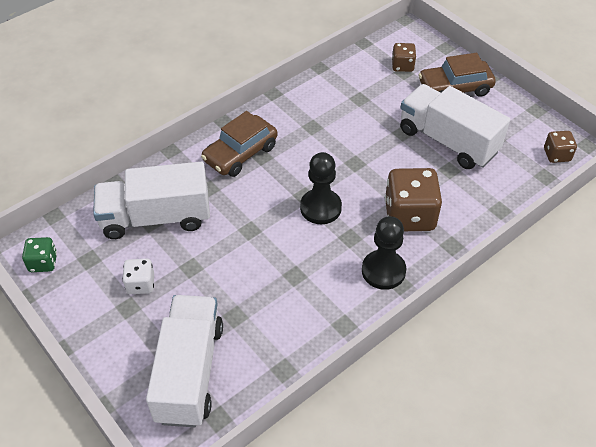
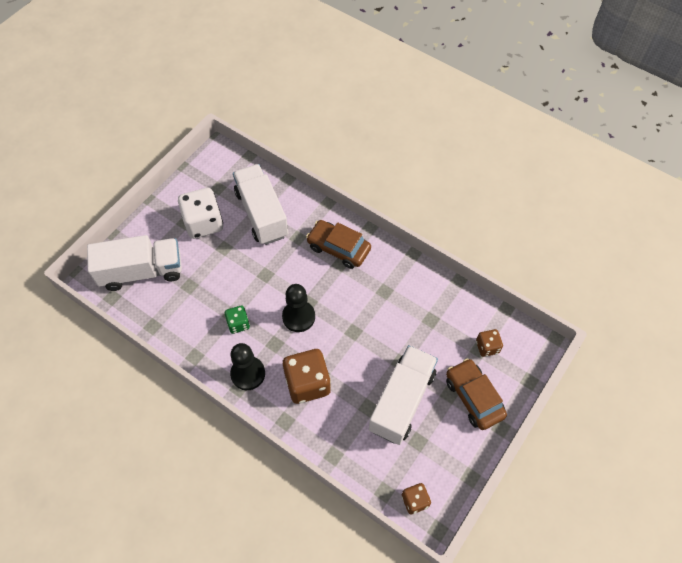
camera: 75 degrees right, 10 degrees up
green dice [22,237,57,272] -> green dice moved to [225,306,250,334]
white dice [122,259,154,294] -> white dice [178,188,223,239], size x1.89

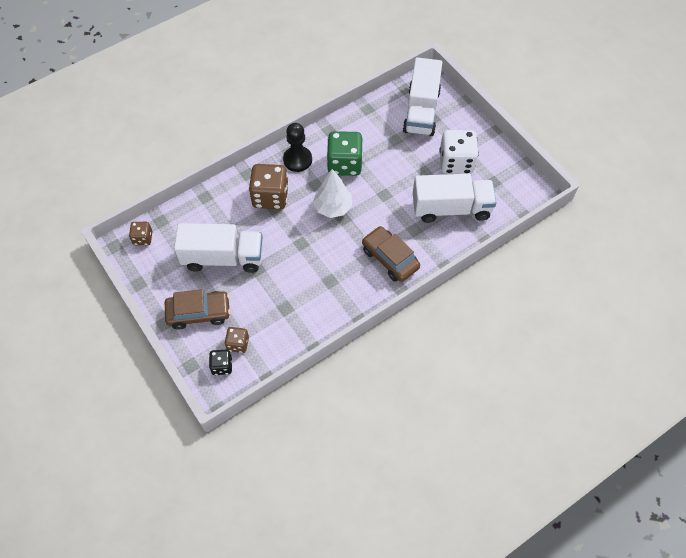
camera: 110 degrees right, 0 degrees up
green dice [225,306,250,334] -> green dice [327,131,363,176], size x1.89
black pawn [282,284,315,332] -> white tree [313,169,352,218]
brown car [306,220,371,269] -> brown car turned 90 degrees counterclockwise [362,226,420,282]
white truck [369,345,438,445] -> white truck turned 45 degrees counterclockwise [174,223,263,273]
none -> black dice [209,350,232,375]

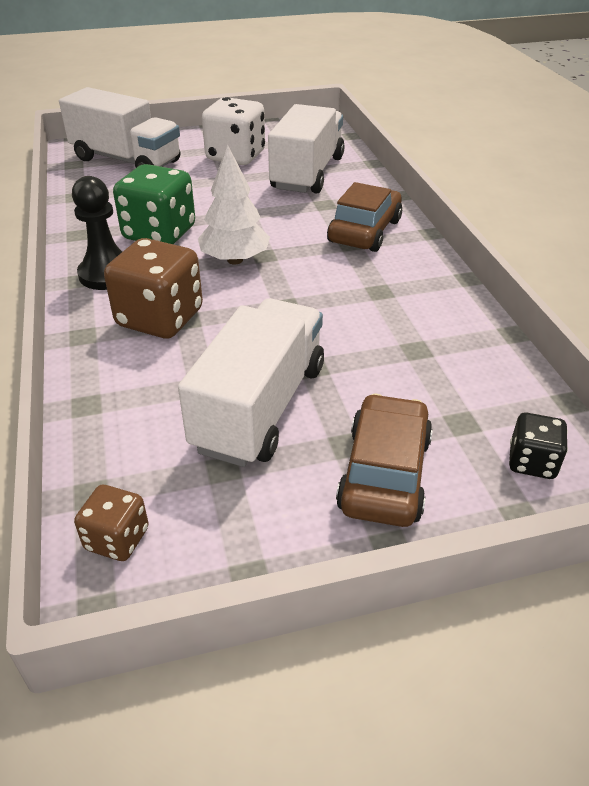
camera: 70 degrees left, 20 degrees down
brown dice [225,327,249,353] -> none
brown car [362,226,420,282] -> brown car turned 135 degrees clockwise [327,182,402,252]

